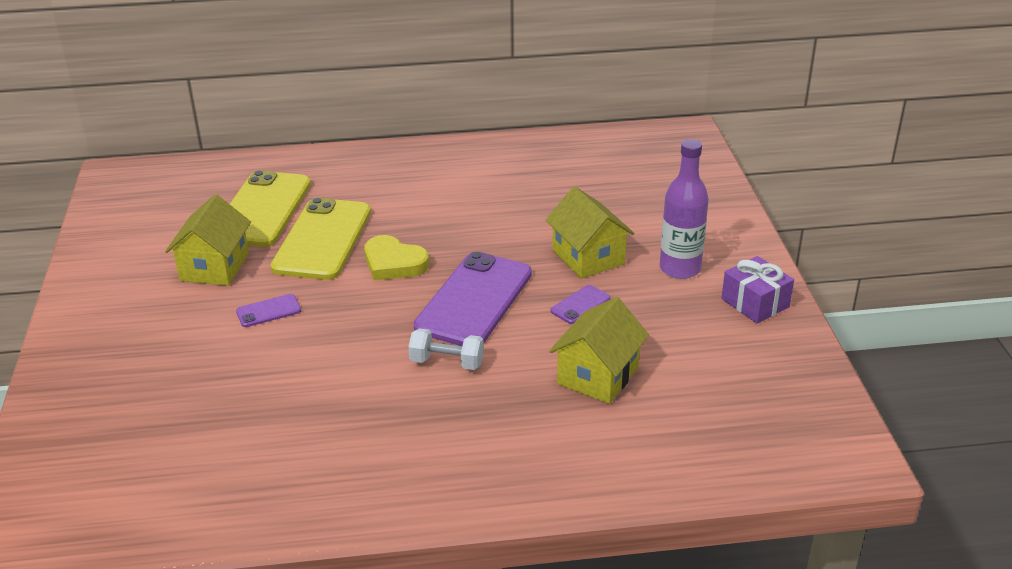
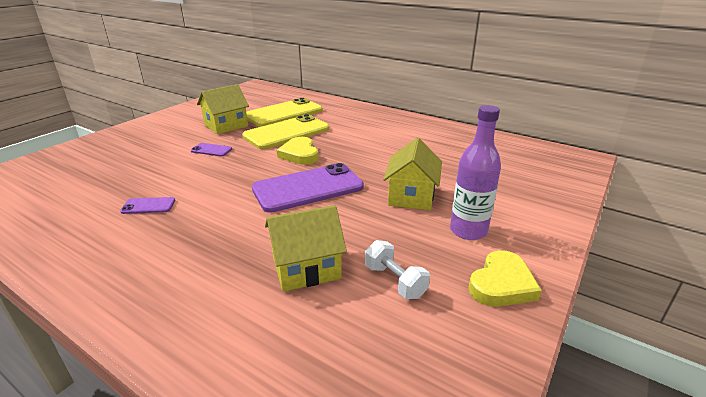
camera: 40 degrees right, 5 degrees down
white dumbbell [408,328,484,370] -> white dumbbell moved to [365,240,430,299]
purple phone [551,285,611,324] -> purple phone moved to [120,197,175,214]
purple gift [721,256,794,323] -> yellow heart [468,250,542,307]

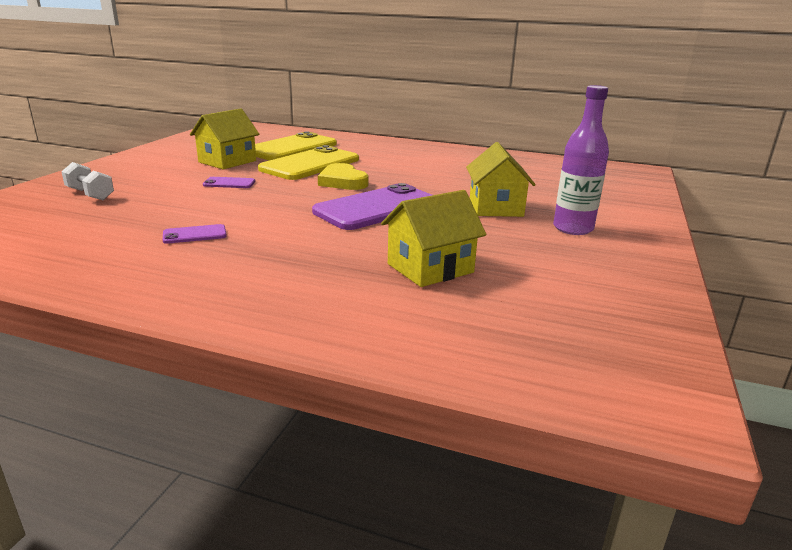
camera: 15 degrees left, 5 degrees down
white dumbbell [365,240,430,299] -> white dumbbell moved to [61,162,114,200]
yellow heart [468,250,542,307] -> none

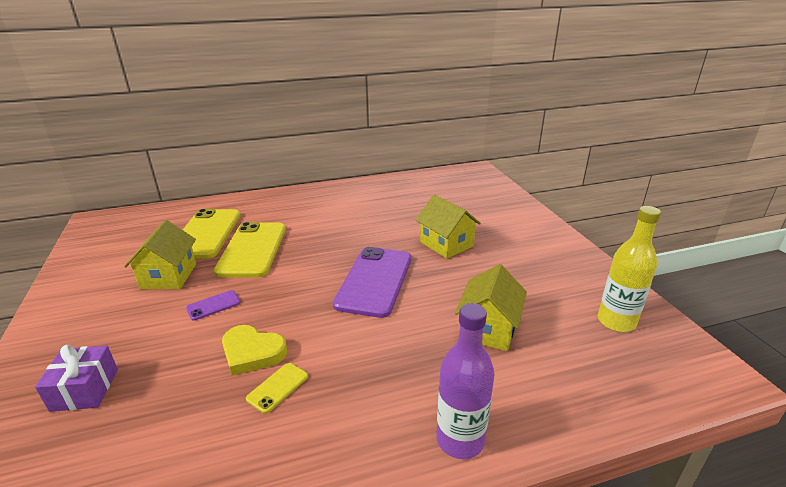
camera: 35 degrees left, 5 degrees up
white dumbbell [61,162,114,200] -> purple gift [35,344,118,412]
purple phone [163,224,227,244] -> yellow phone [246,363,308,414]
yellow heart [318,163,368,190] -> yellow heart moved to [222,325,287,376]
purple bottle [553,85,609,235] -> purple bottle moved to [436,303,494,459]
none -> yellow bottle [598,206,661,332]

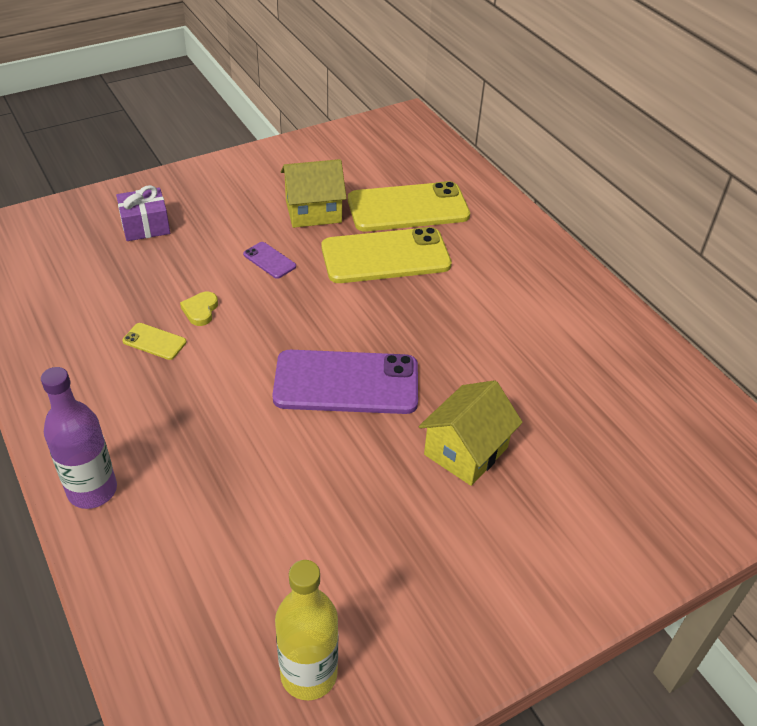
camera: 75 degrees right, 15 degrees up
yellow heart [222,325,287,376] -> yellow heart [180,292,218,326], size x0.61
yellow house [455,264,527,351] -> none

